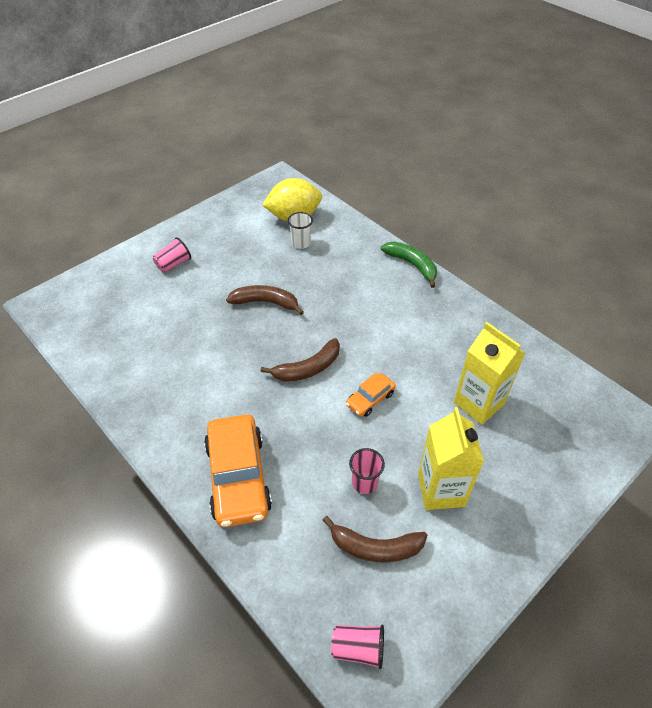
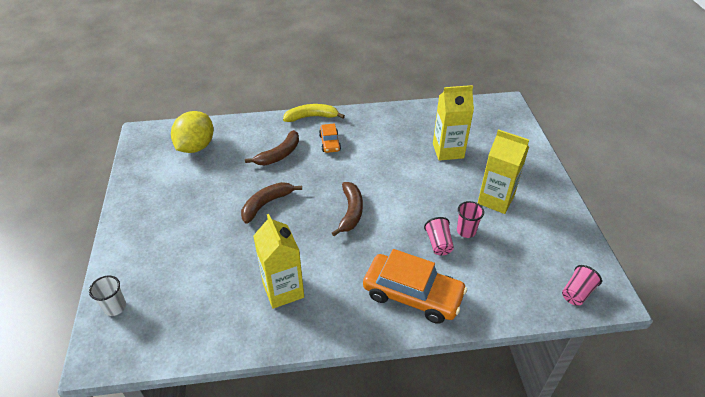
camera: 55 degrees left, 5 degrees down
pink cup [153,237,191,272] -> pink cup moved to [424,217,454,255]
white cup [287,212,313,249] -> white cup moved to [89,276,126,316]
brown banana [322,516,427,562] -> brown banana moved to [245,130,299,165]
orange car [346,373,396,417] -> orange car moved to [319,123,341,153]
green banana [381,242,437,288] -> yellow banana [283,104,345,122]
none -> yellow carton [253,214,304,309]

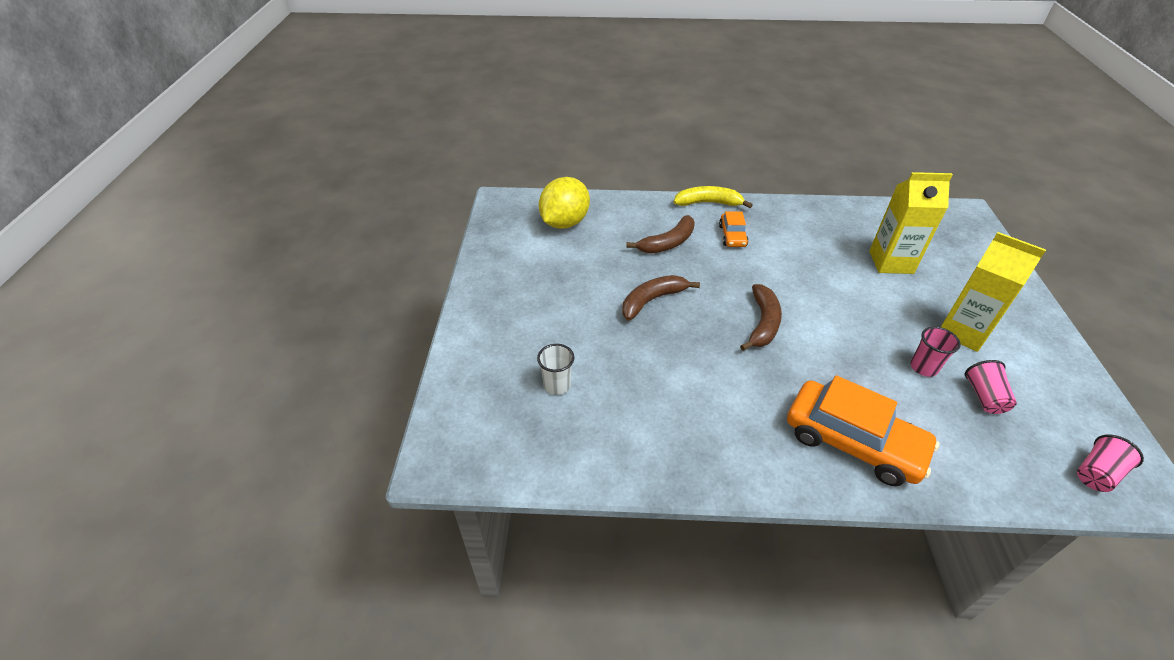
camera: 10 degrees right, 0 degrees up
white cup [89,276,126,316] -> white cup moved to [537,344,574,395]
yellow carton [253,214,304,309] -> none
pink cup [424,217,454,255] -> pink cup moved to [965,360,1017,414]

